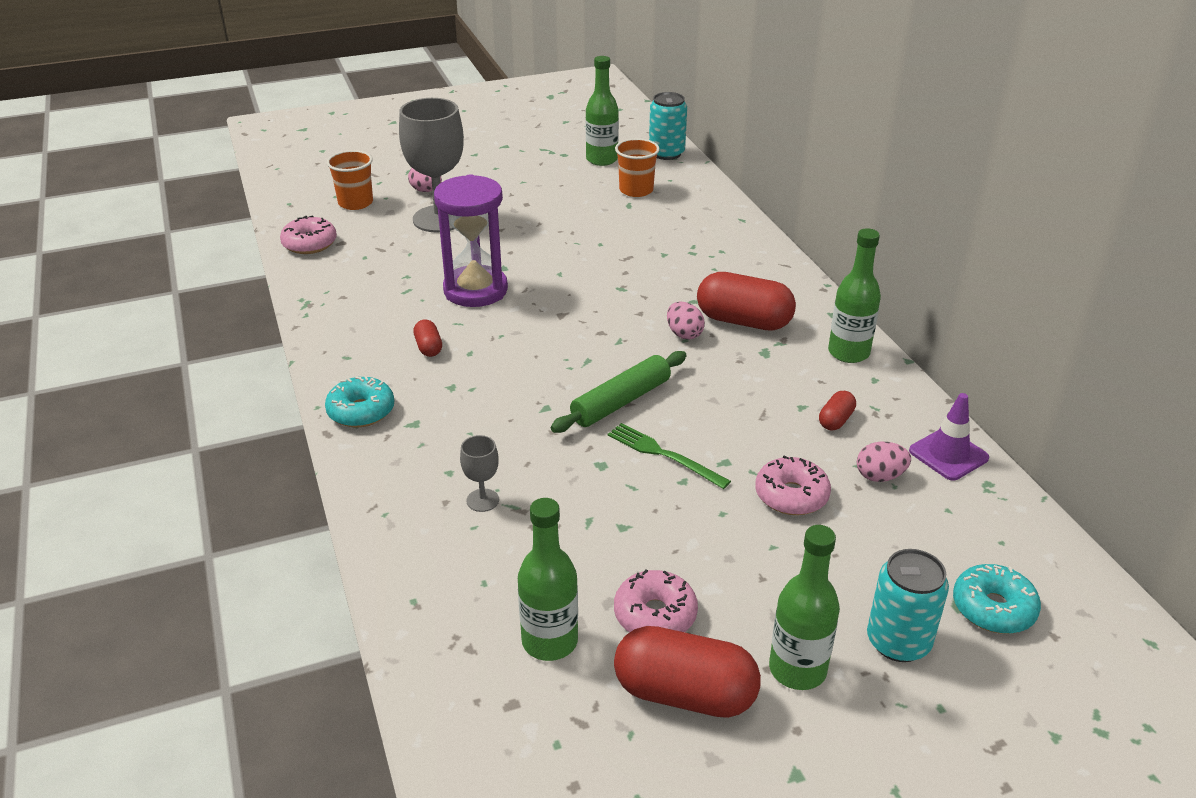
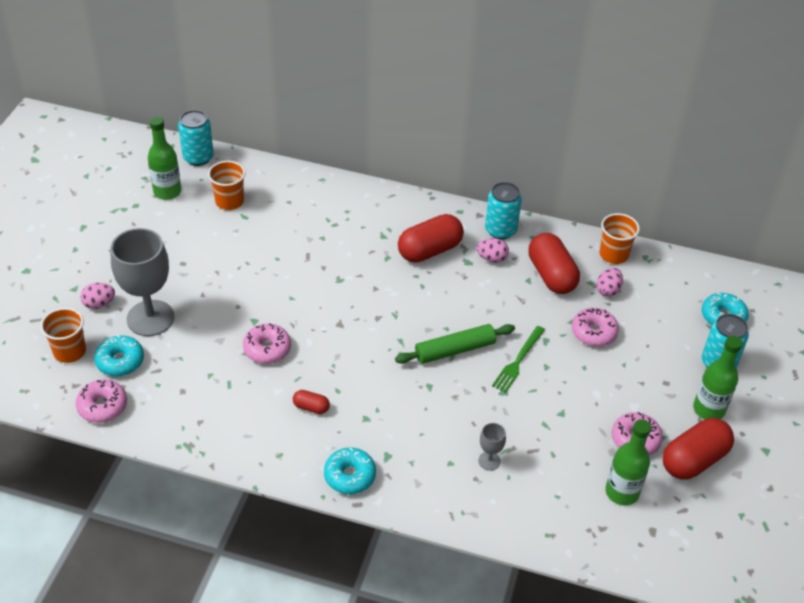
camera: 55 degrees left, 10 degrees up
purple hourglass [434,174,508,307] -> pink donut [243,323,291,364]
green rolling pin [551,351,687,433] -> green rolling pin turned 75 degrees clockwise [395,324,515,364]
green fork [608,423,731,489] -> green fork turned 45 degrees counterclockwise [492,326,545,393]
pink egg [667,302,705,340] -> pink egg moved to [477,238,509,263]
red capsule [819,391,856,430] -> red capsule [528,233,580,294], size x2.11
green bottle [828,228,881,363] -> turquoise can [485,182,522,239]
purple traffic cone [909,393,989,481] -> orange cup [600,213,640,264]
none -> turquoise donut [94,335,144,376]

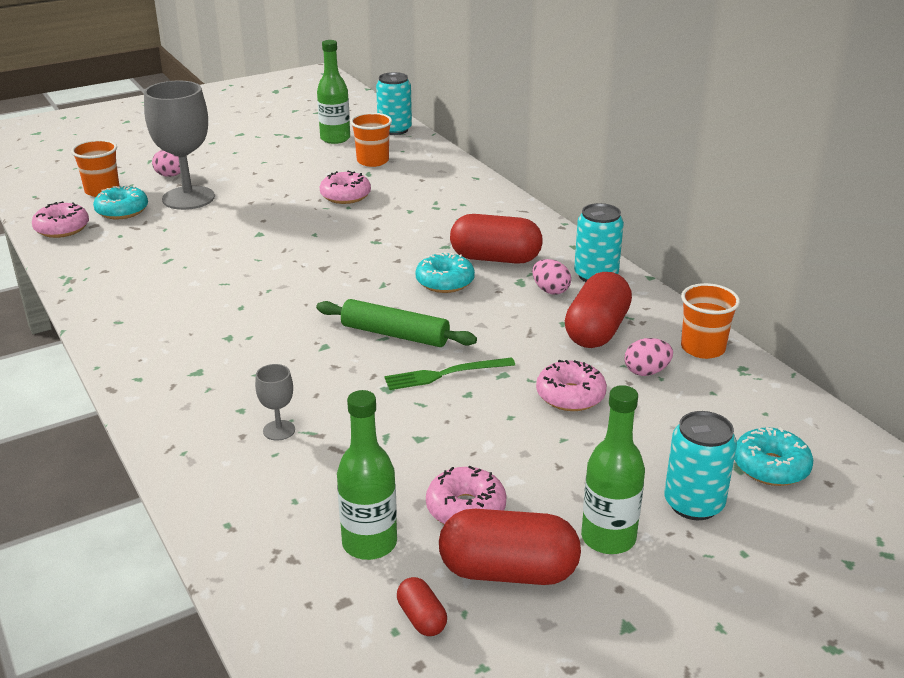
camera: 45 degrees right, 15 degrees down
pink donut [243,323,291,364] -> pink donut moved to [320,171,371,204]
red capsule [293,390,330,414] -> red capsule moved to [397,577,447,636]
turquoise donut [324,448,376,494] -> turquoise donut moved to [416,252,475,293]

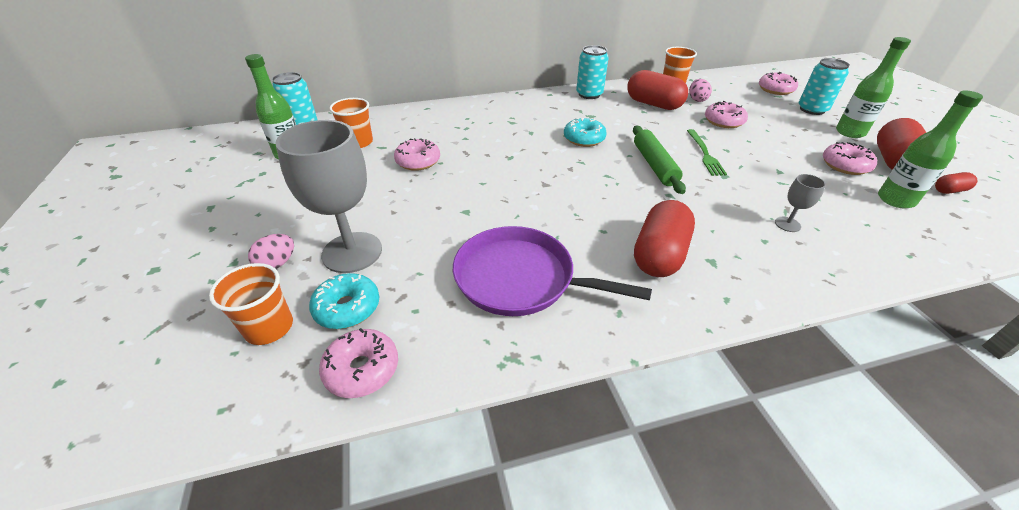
camera: 75 degrees left, 10 degrees up
green rolling pin [316,299,477,347] -> green rolling pin turned 45 degrees counterclockwise [633,126,686,194]
red capsule [450,214,543,264] -> red capsule moved to [634,200,695,277]
pink egg [533,259,571,295] -> none
turquoise donut [734,427,813,486] -> pink donut [759,72,798,95]
none -> purple pan [453,226,652,316]

